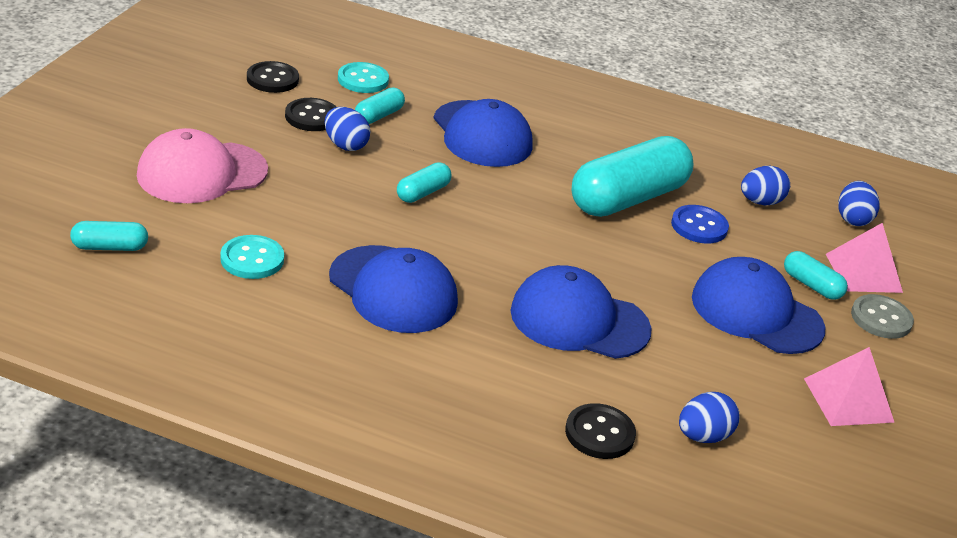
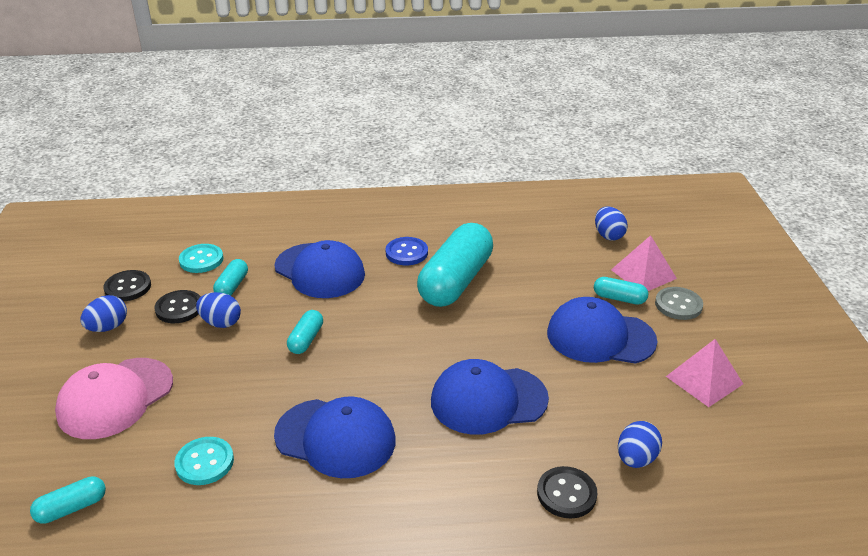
camera: 20 degrees left, 0 degrees up
blue button [671,205,729,244] -> blue button moved to [386,237,428,265]
blue egg [741,166,790,206] -> blue egg moved to [81,295,127,332]

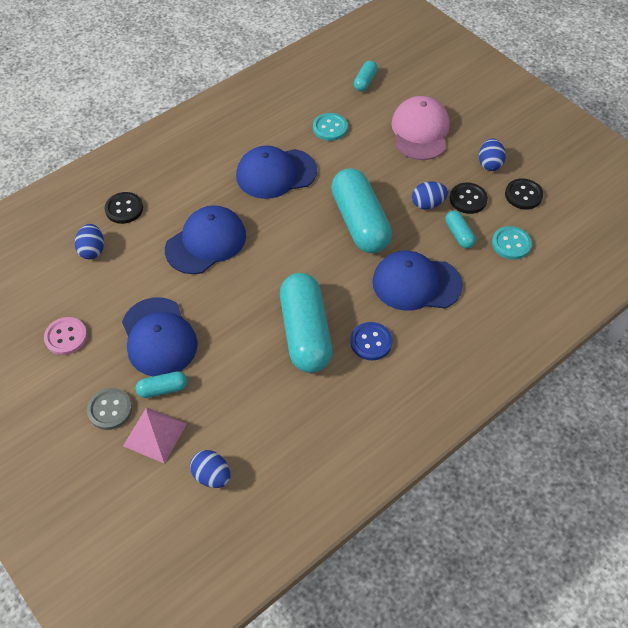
camera: 145 degrees right, 20 degrees up
turquoise capsule [287,310,323,354] -> turquoise capsule [331,168,392,253], size x2.22
blue cap [547,297,658,364] -> blue cap turned 90 degrees clockwise [122,297,198,376]
pink pyramid [666,339,743,407] -> pink button [44,317,87,355]

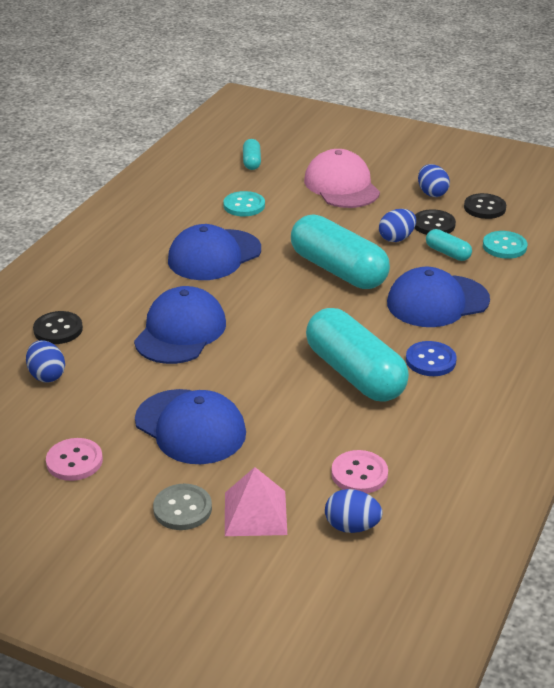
camera: 25 degrees left, 20 degrees down
turquoise capsule [136,371,187,398] -> none
none -> pink button [331,450,388,494]

